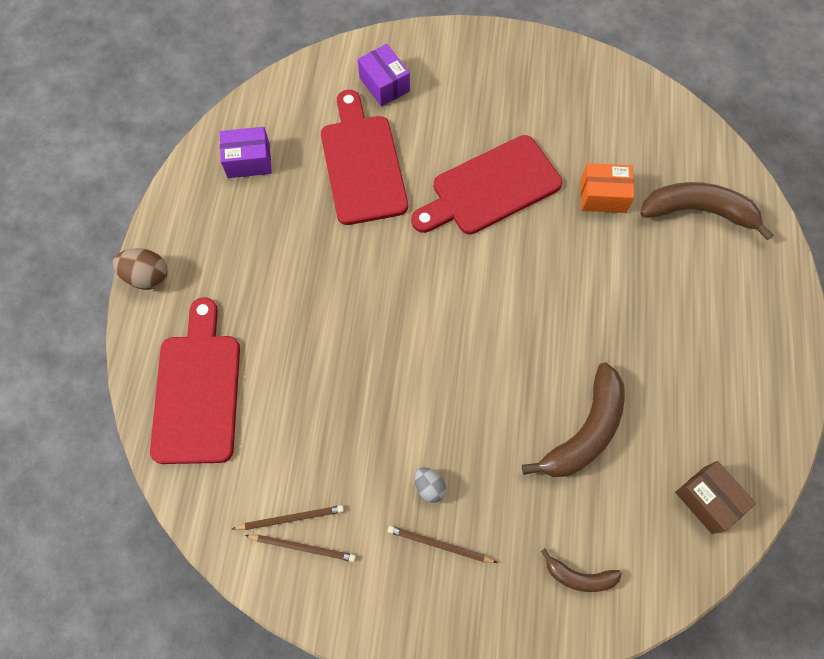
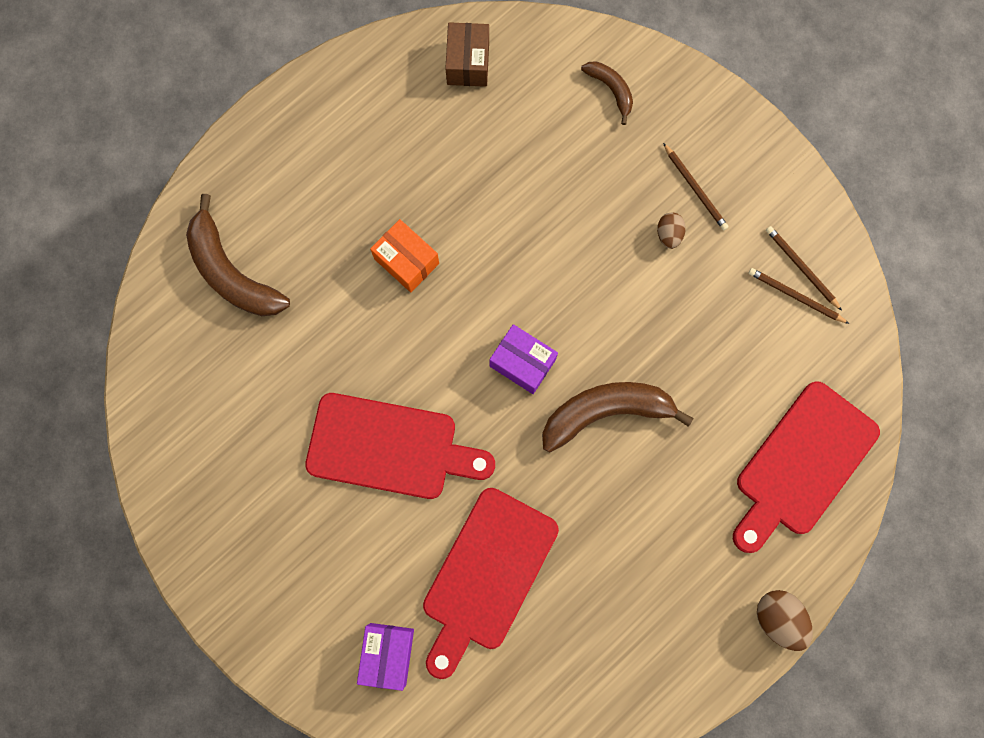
camera: 140 degrees left, 10 degrees up
purple box [220,127,272,178] -> purple box moved to [489,324,558,394]
grey egg [414,467,446,503] -> brown egg [657,213,686,249]
brown banana [522,362,625,477] -> brown banana moved to [542,382,693,452]
orange box [581,163,635,213] -> orange box moved to [370,219,439,292]

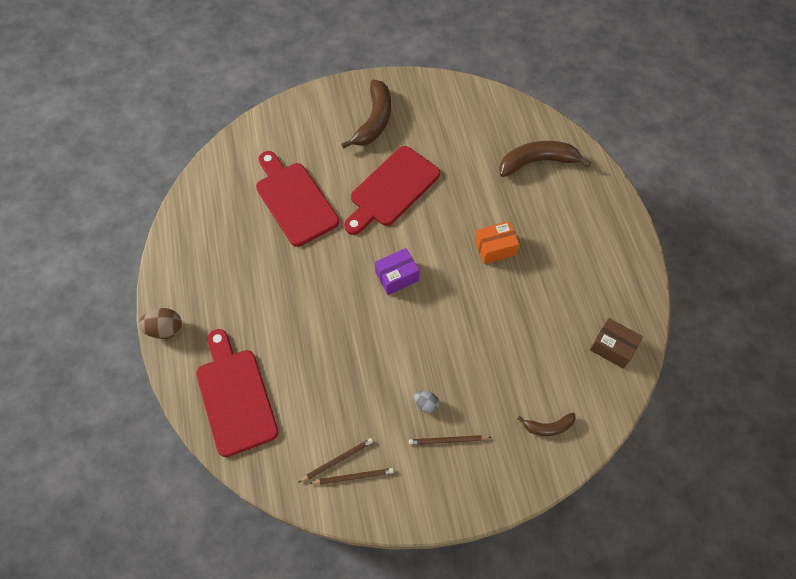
camera: 120 degrees right, 15 degrees down
purple box [357,623,414,691] -> none
brown banana [542,382,693,452] -> brown banana moved to [341,80,391,149]
brown egg [657,213,686,249] -> grey egg [414,390,440,414]

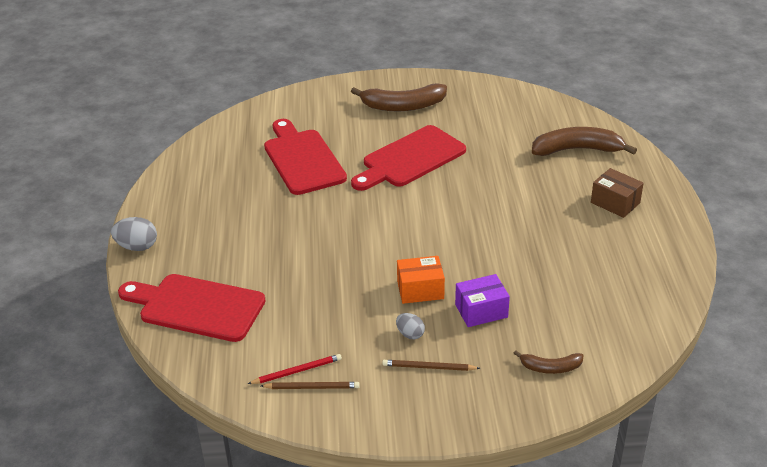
camera: 10 degrees right, 25 degrees down
brown egg [139,308,182,339] -> grey egg [111,217,157,251]
red cutting board [196,329,279,457] -> red cutting board turned 60 degrees counterclockwise [118,274,266,342]
brown pencil [298,438,373,483] -> red pencil [248,354,342,384]
brown banana [341,80,391,149] -> brown banana turned 60 degrees clockwise [351,83,447,112]
purple box [375,248,420,295] -> purple box moved to [455,274,510,327]
orange box [475,221,519,264] -> orange box moved to [397,256,445,304]
brown box [590,318,643,368] -> brown box moved to [591,168,644,218]

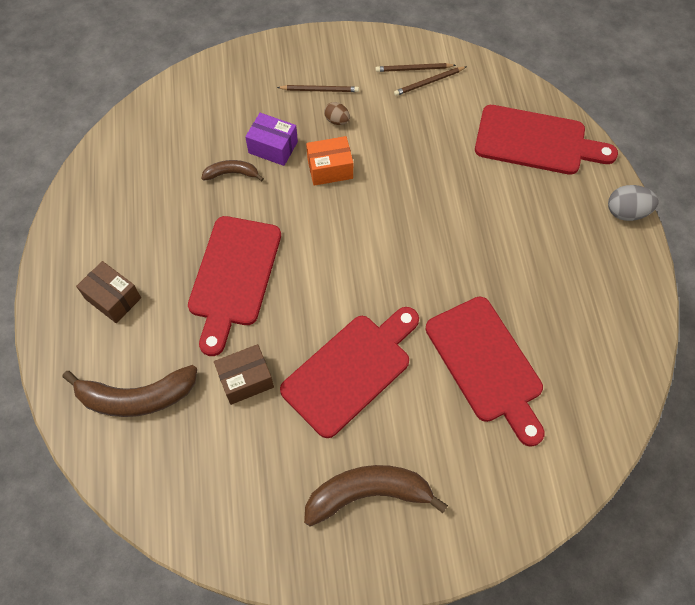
camera: 175 degrees right, 25 degrees up
red pencil [248,354,342,384] -> brown pencil [394,67,466,96]
grey egg [396,313,425,339] -> brown egg [324,102,350,125]
purple box [455,274,510,327] -> purple box turned 45 degrees clockwise [245,113,298,166]
brown banana [514,350,584,374] -> brown banana moved to [202,160,264,181]
none -> red cutting board [188,216,281,356]
none -> brown box [214,344,274,405]

